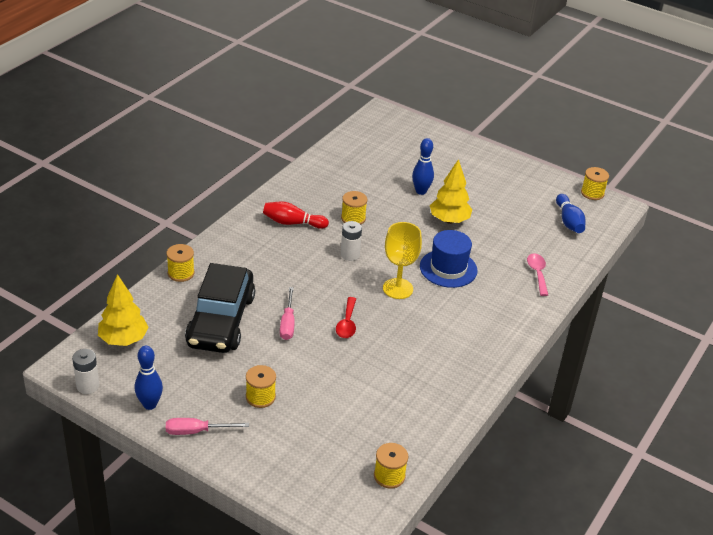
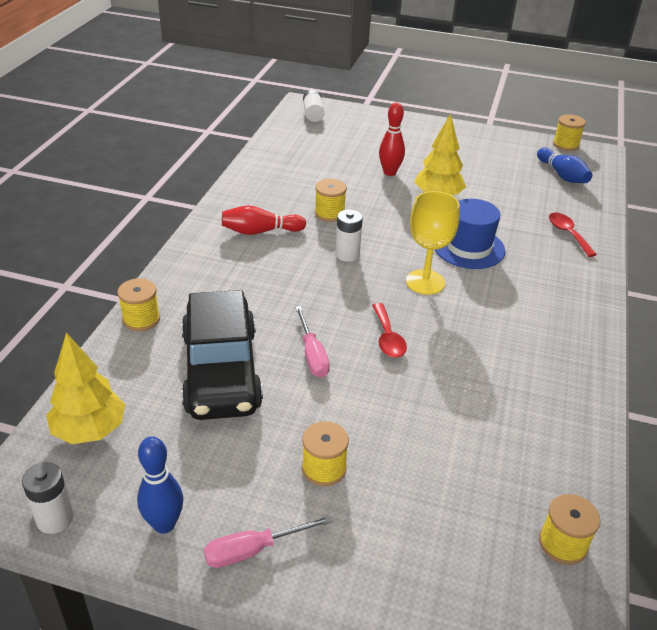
camera: 15 degrees left, 0 degrees up
blue bowling pin [412,138,434,195] -> red bowling pin [379,103,405,176]
pink spoon [527,253,548,296] -> red spoon [549,213,597,257]
none -> white battery [303,90,324,122]

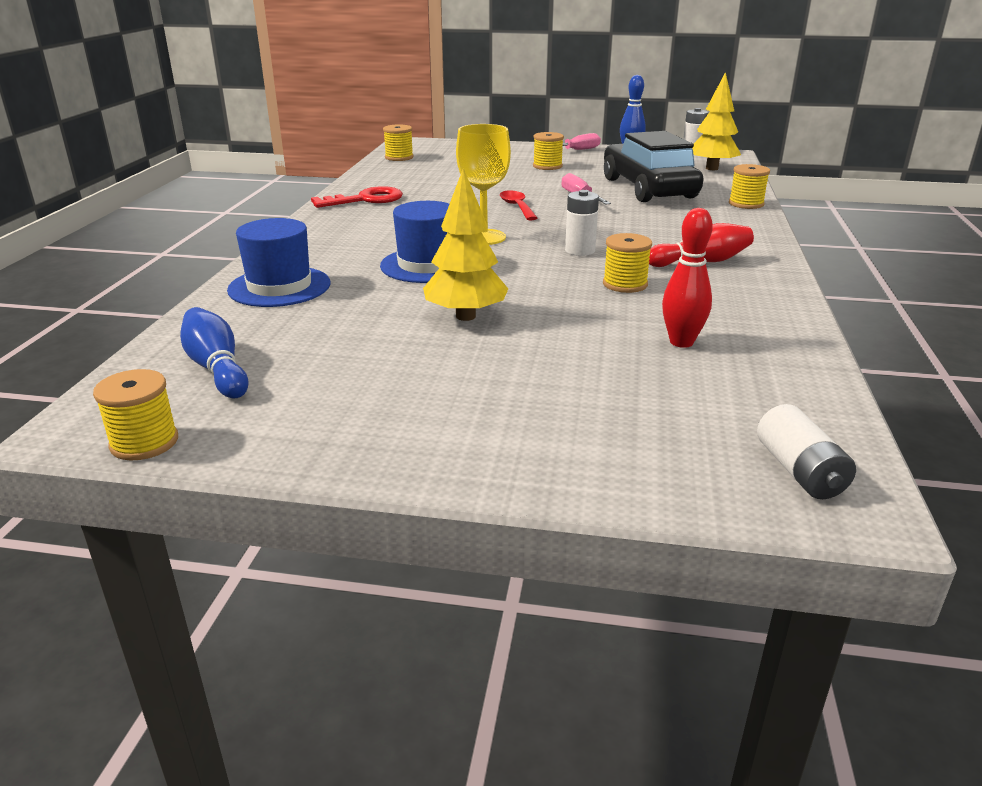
camera: 175 degrees right, 10 degrees down
red bowling pin [379,103,405,176] -> red bowling pin moved to [662,208,713,348]
red spoon [549,213,597,257] -> blue hat [227,218,330,307]
none -> red key [311,186,403,208]

